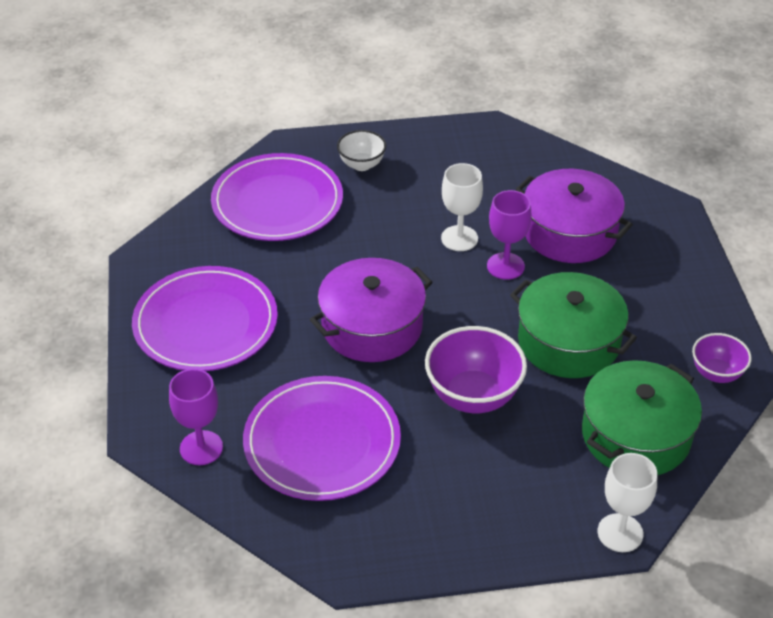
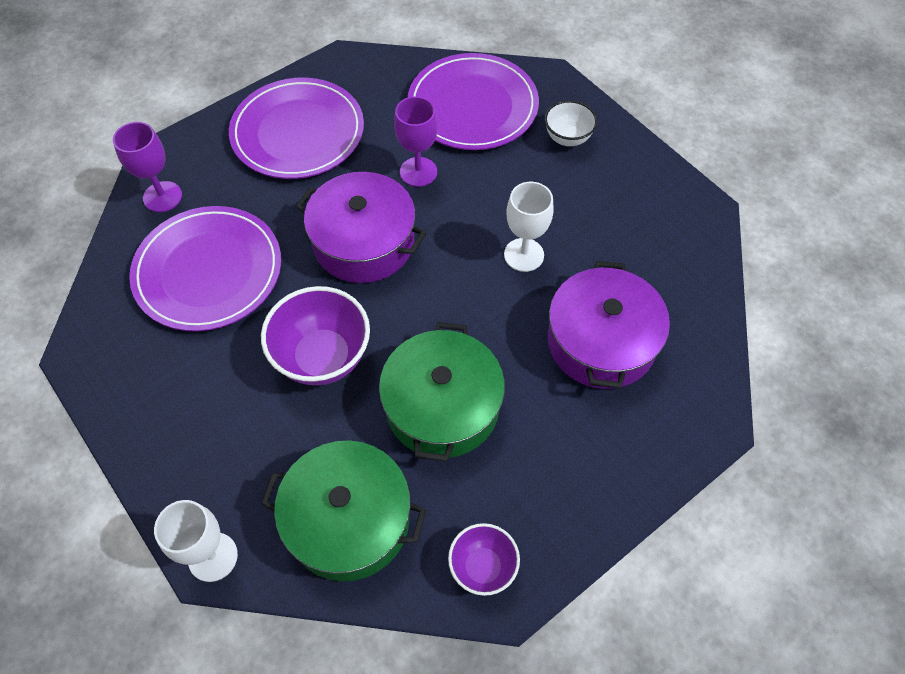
camera: 60 degrees right, 15 degrees up
purple goblet [487,190,532,280] -> purple goblet moved to [394,96,438,187]

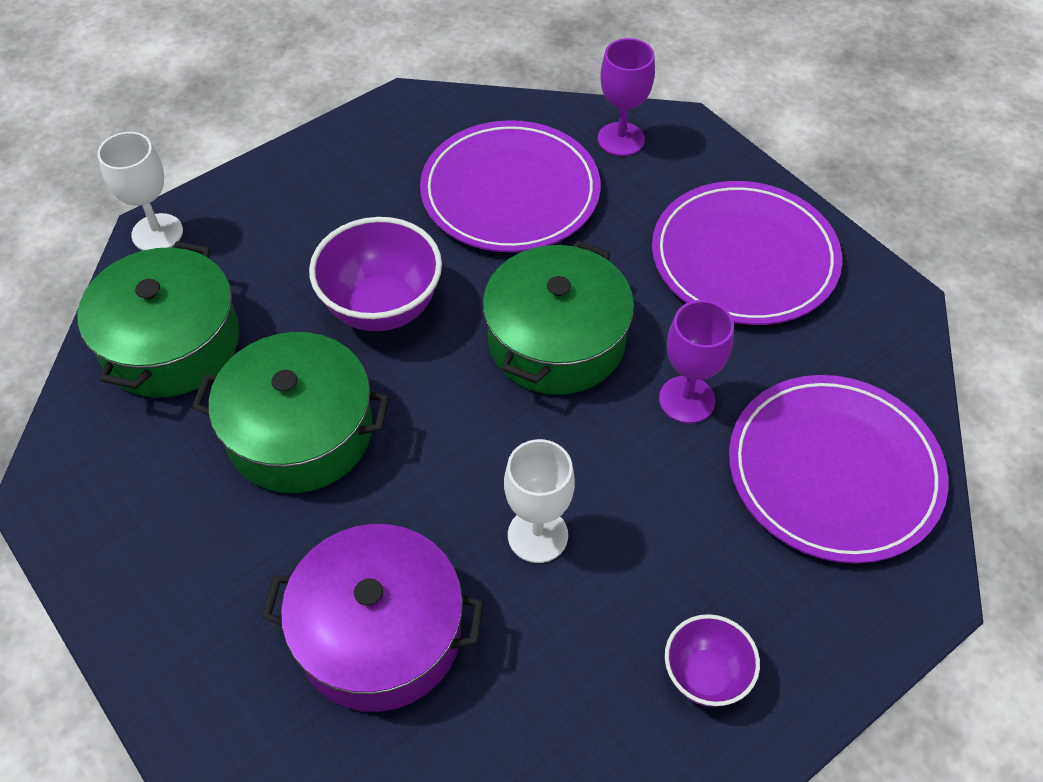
camera: 90 degrees right, 5 degrees down
purple pot [296,172,426,283] -> green pot [483,241,634,395]
purple bowl [448,523,520,596] -> purple bowl moved to [665,614,760,707]
white bowl [545,100,597,146] -> none

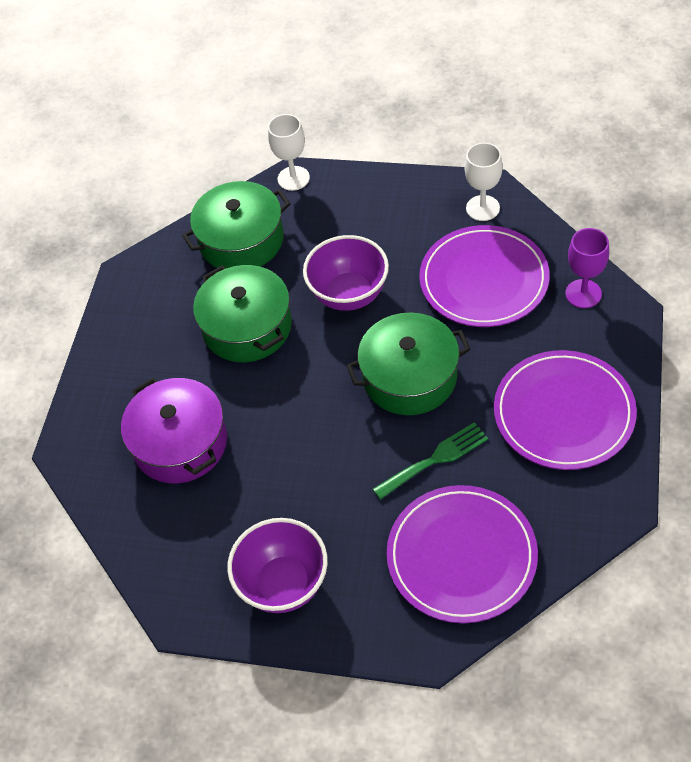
camera: 55 degrees right, 0 degrees up
white goblet [504,439,575,563] -> white goblet moved to [464,143,503,221]
purple goblet [659,300,734,424] -> green fork [373,422,488,500]
purple bowl [665,614,760,707] -> purple bowl [227,518,328,613], size x1.70

